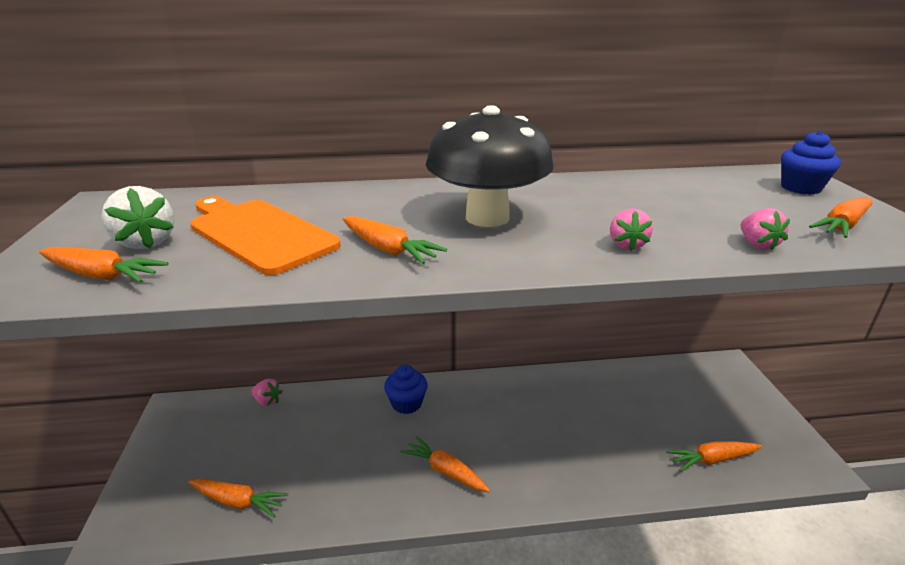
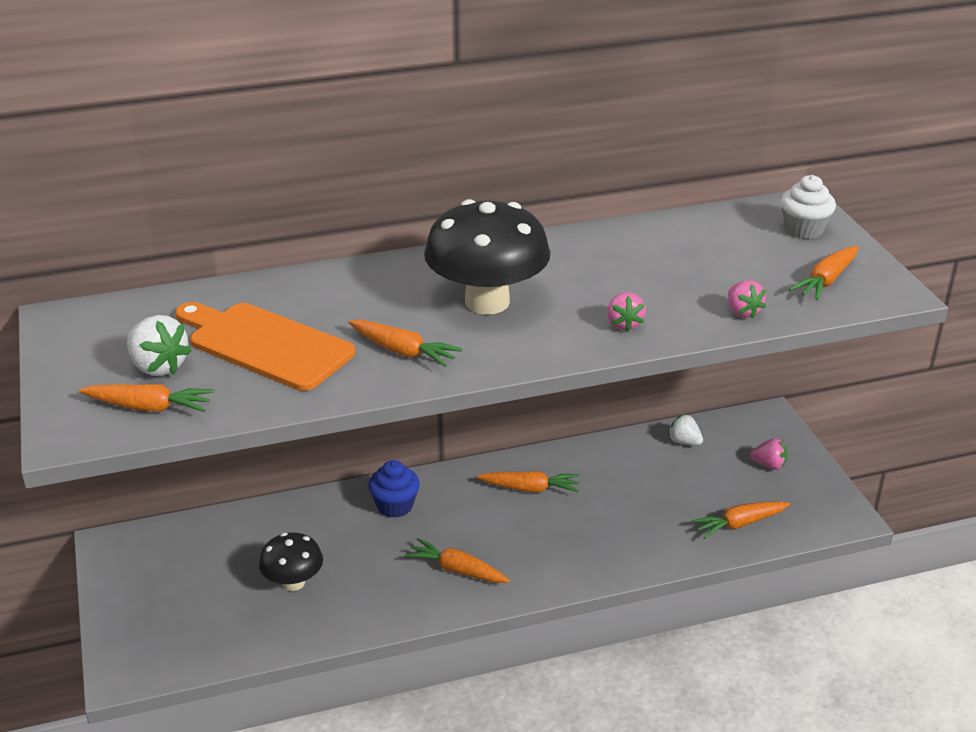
camera: 10 degrees left, 5 degrees up
orange carrot [188,479,288,518] -> orange carrot moved to [477,471,579,492]
pink strawberry [252,379,283,406] -> pink strawberry moved to [750,438,787,470]
blue cupcake [781,131,841,195] -> white cupcake [781,175,836,239]
none -> black mushroom [259,532,323,591]
none -> white strawberry [668,414,703,446]

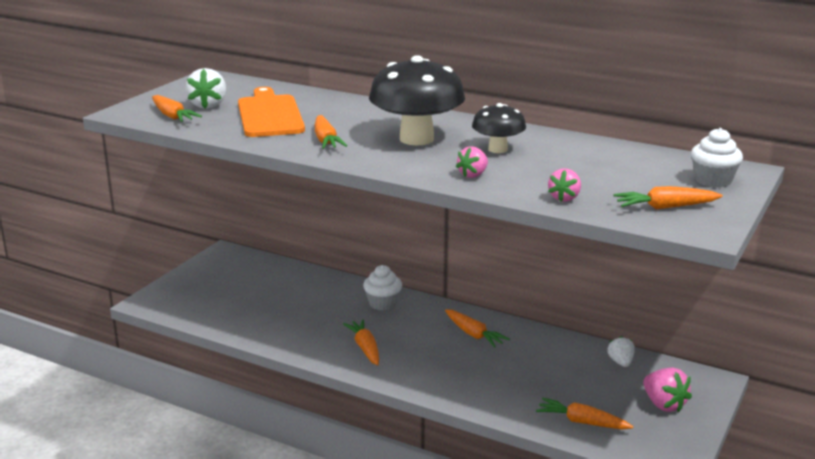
camera: 45 degrees right, 10 degrees down
black mushroom [259,532,323,591] -> black mushroom moved to [472,103,526,153]
blue cupcake [368,460,420,518] -> white cupcake [363,265,402,311]
pink strawberry [750,438,787,470] -> pink strawberry [643,368,692,412], size x1.52

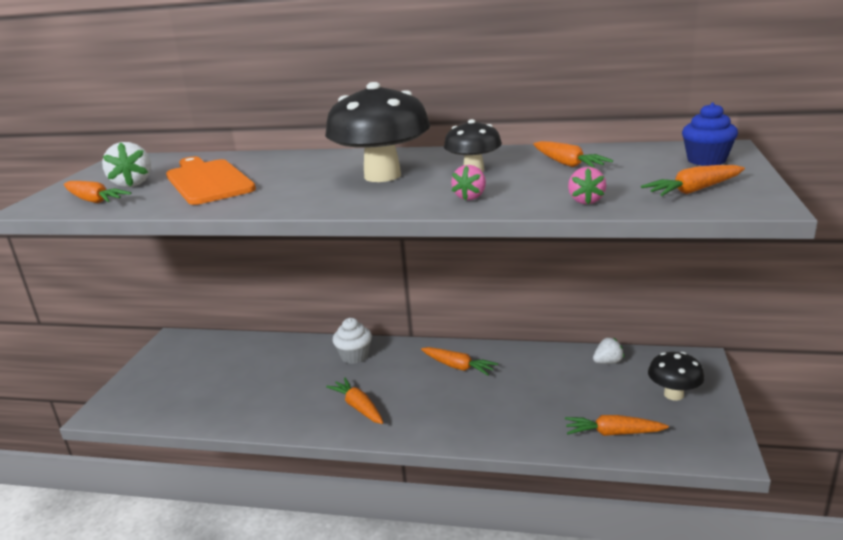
camera: 15 degrees left, 0 degrees up
orange carrot [315,115,347,149] -> orange carrot moved to [533,141,613,168]
white strawberry [607,336,635,367] -> white strawberry turned 90 degrees clockwise [593,338,624,364]
pink strawberry [643,368,692,412] -> black mushroom [648,352,705,401]
white cupcake [691,128,743,188] -> blue cupcake [682,103,738,166]

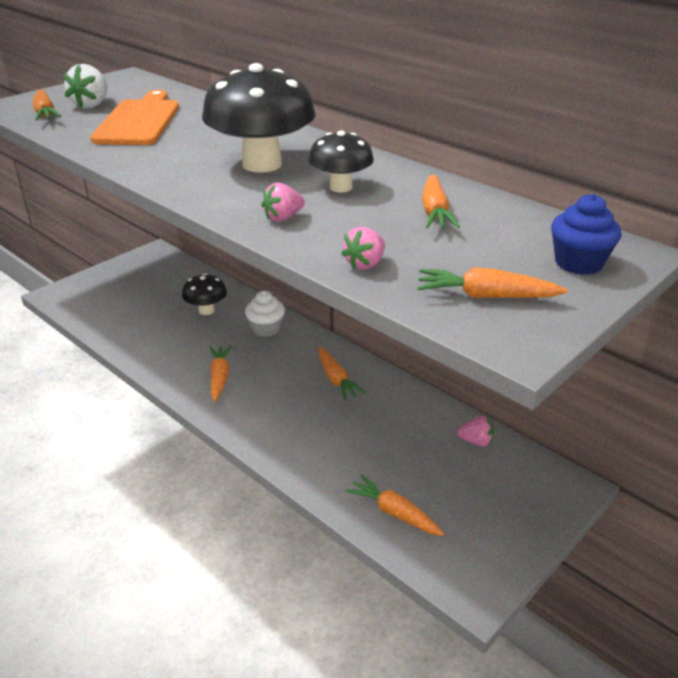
camera: 30 degrees right, 10 degrees up
white strawberry [593,338,624,364] -> pink strawberry [457,416,494,447]
black mushroom [648,352,705,401] -> black mushroom moved to [182,273,227,315]

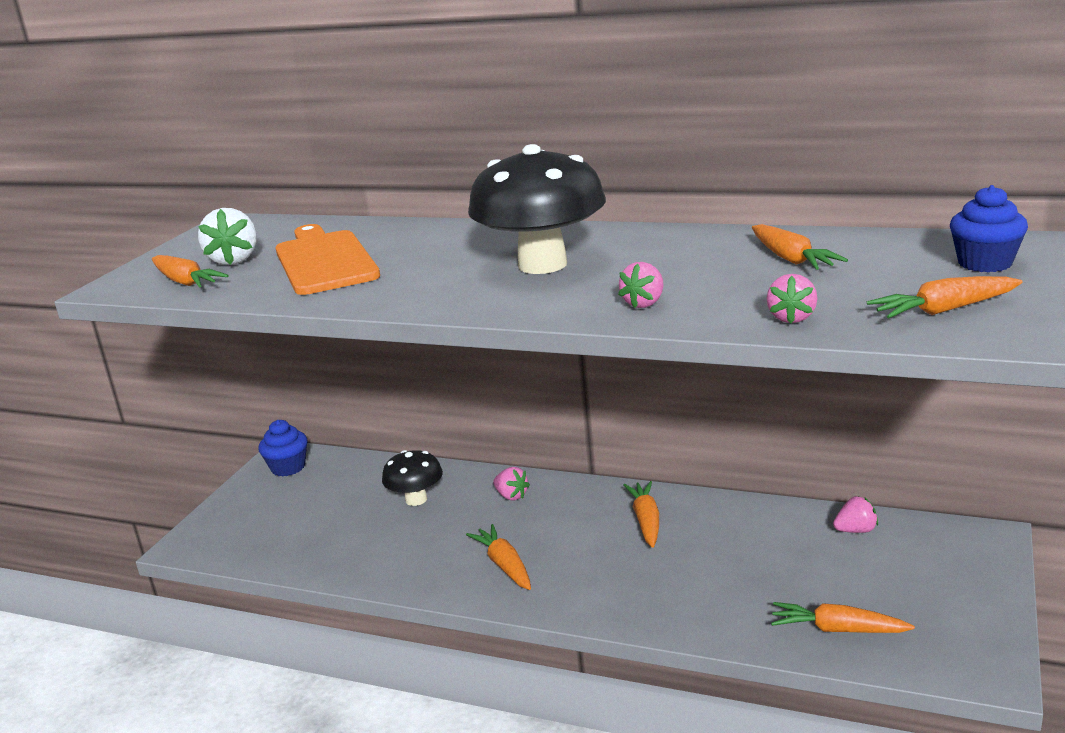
camera: 20 degrees left, 10 degrees down
white cupcake [245,291,285,337] -> pink strawberry [493,467,530,500]
black mushroom [308,131,374,192] -> none
orange carrot [318,347,366,400] -> orange carrot turned 135 degrees counterclockwise [624,481,659,548]
none -> blue cupcake [258,420,308,477]

